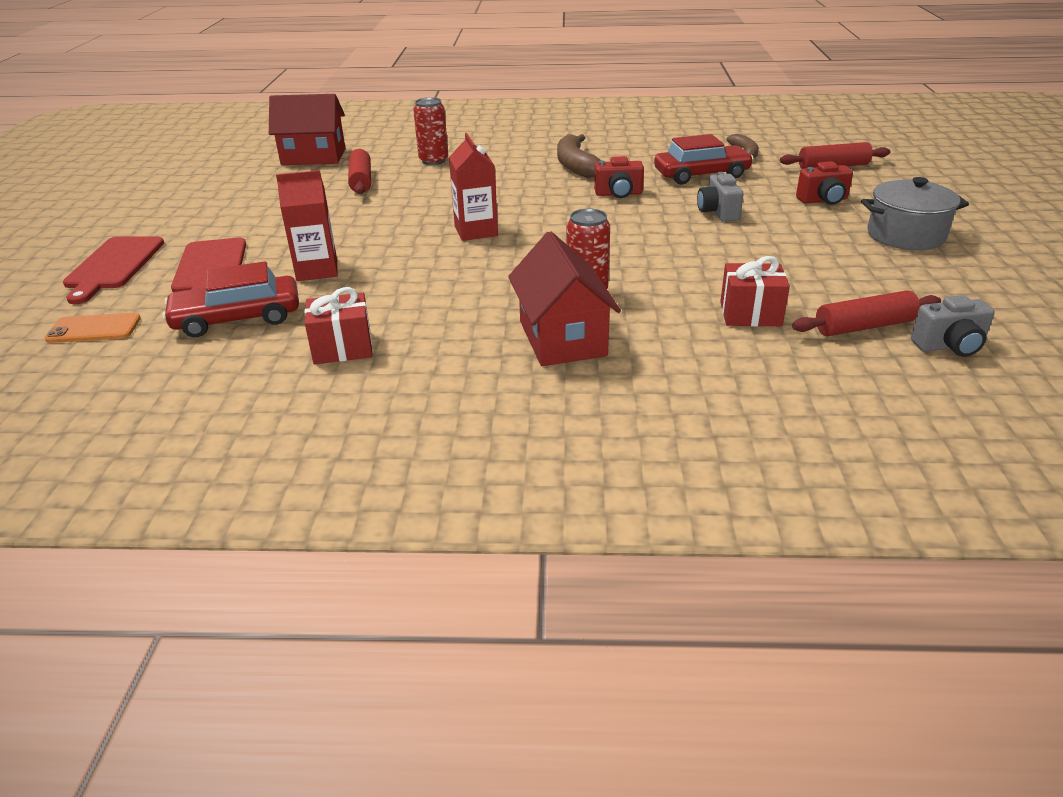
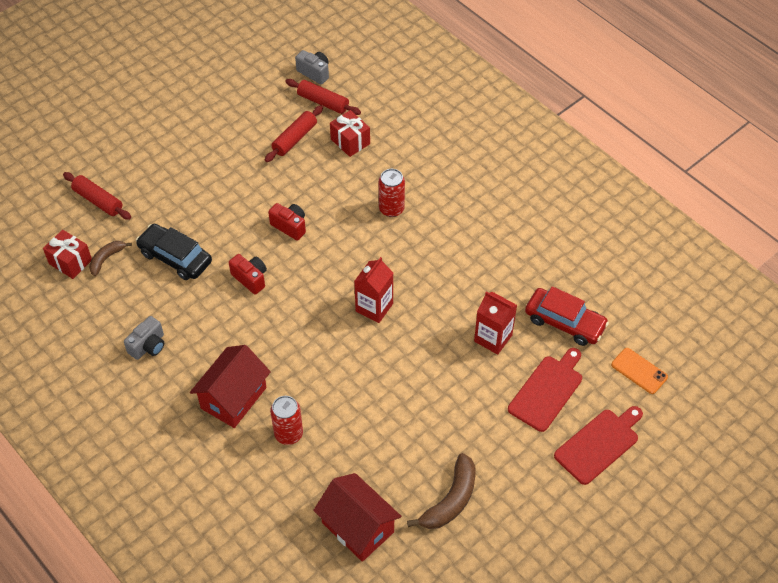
camera: 135 degrees left, 20 degrees up
red gift [305,287,373,365] -> red gift moved to [43,230,92,279]
red rolling pin [348,149,371,194] -> red rolling pin moved to [265,105,323,162]
red house [508,231,621,366] -> red house moved to [190,345,271,428]
brown banana [557,134,601,178] -> brown banana moved to [407,453,476,529]
red car [654,134,754,184] -> black car [136,224,212,280]
grey camera [697,172,744,222] -> grey camera moved to [124,316,164,360]
red camera [796,161,853,205] -> red camera moved to [268,203,306,240]
grey pot [861,177,969,250] -> none

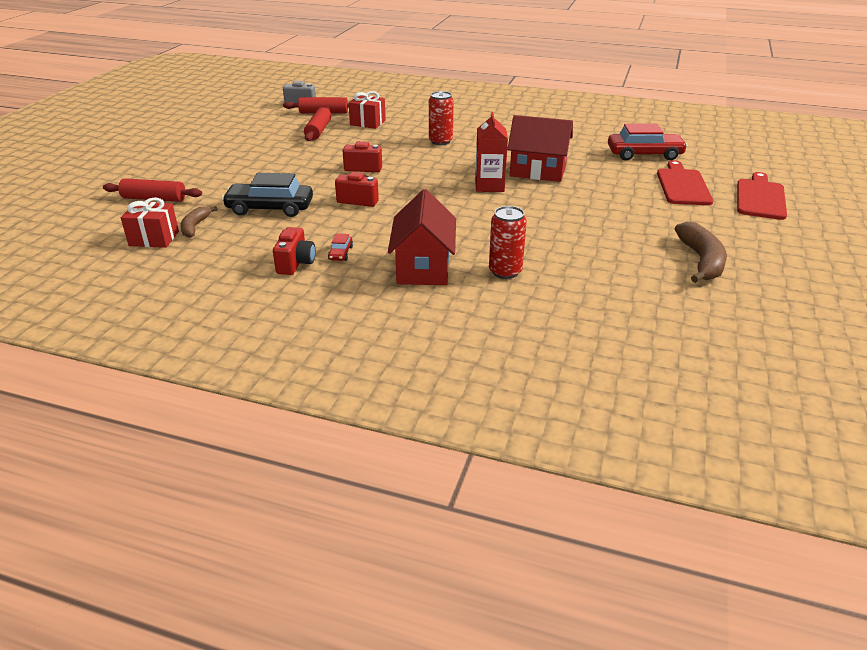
camera: 30 degrees left, 20 degrees down
grey camera [124,316,164,360] -> red camera [273,227,316,275]
red house [313,473,401,562] -> red house moved to [507,115,573,182]
red carton [474,292,517,355] -> none
orange phone [611,348,668,394] -> none
none -> red car [328,233,353,261]

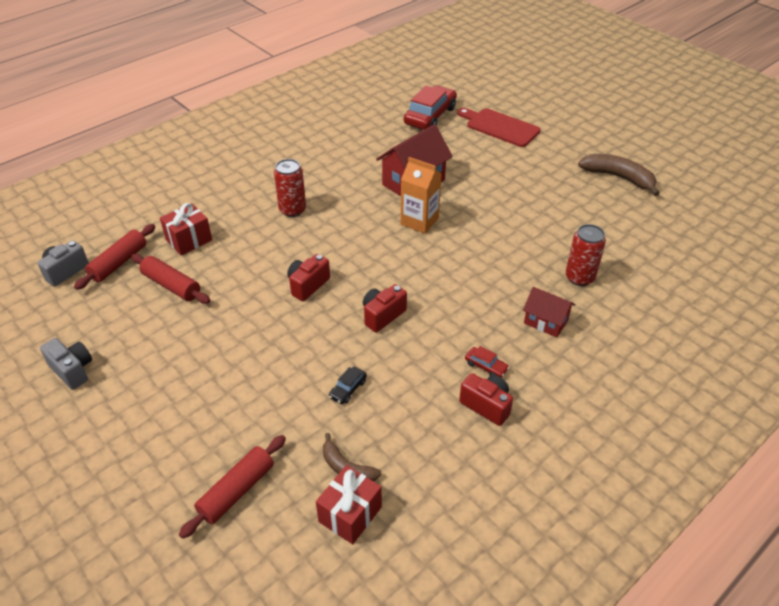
camera: 60 degrees left, 10 degrees up
black car [222,173,313,217] -> black car [329,367,367,404], size x0.44
red house [388,189,456,285] -> red house [523,287,575,337], size x0.58
red carton [475,112,508,192] -> orange carton [401,157,442,234]
red cutting board [737,172,787,220] -> none
none -> grey camera [40,338,92,390]

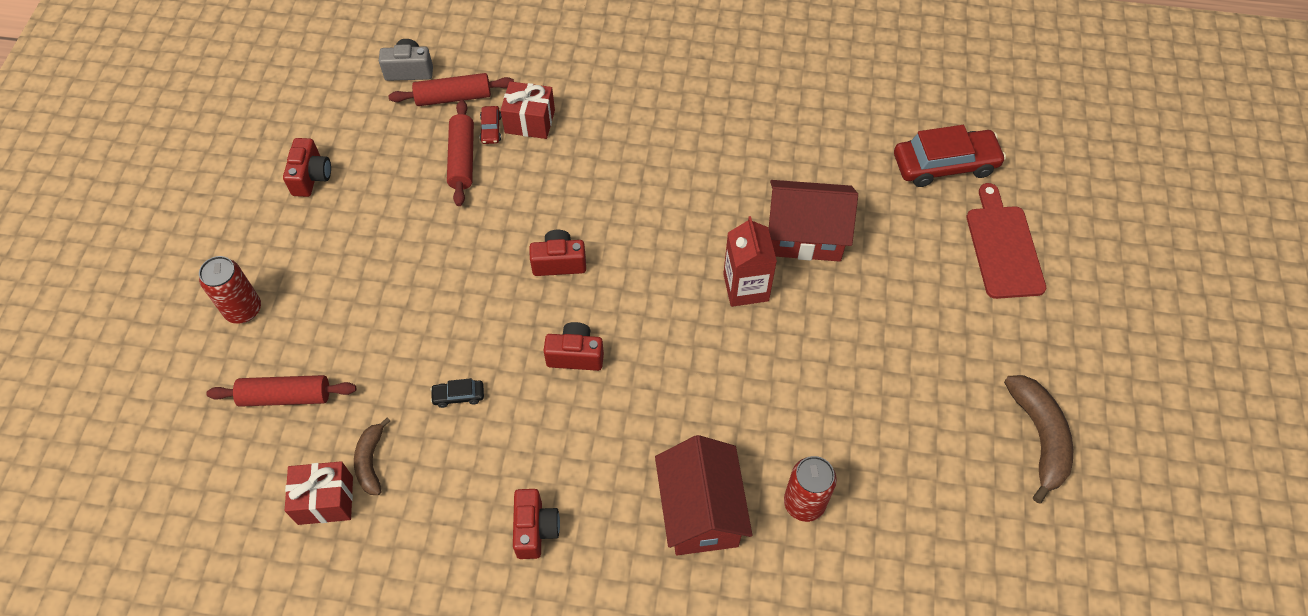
camera: 50 degrees right, 15 degrees up
grey camera [40,338,92,390] -> red camera [283,138,331,197]
red can [274,159,306,217] -> red can moved to [199,256,261,324]
orange carton [401,157,442,234] -> red carton [723,216,777,307]
red car [465,346,509,378] -> red car moved to [480,106,501,144]
red house [523,287,575,337] -> red house [655,435,752,555], size x1.71

